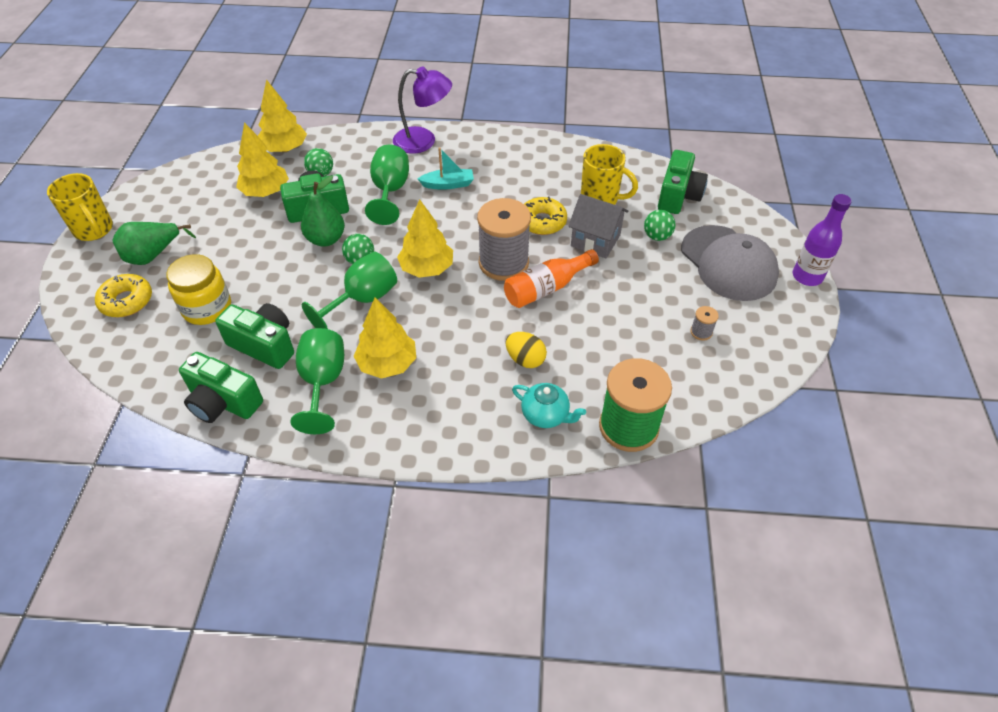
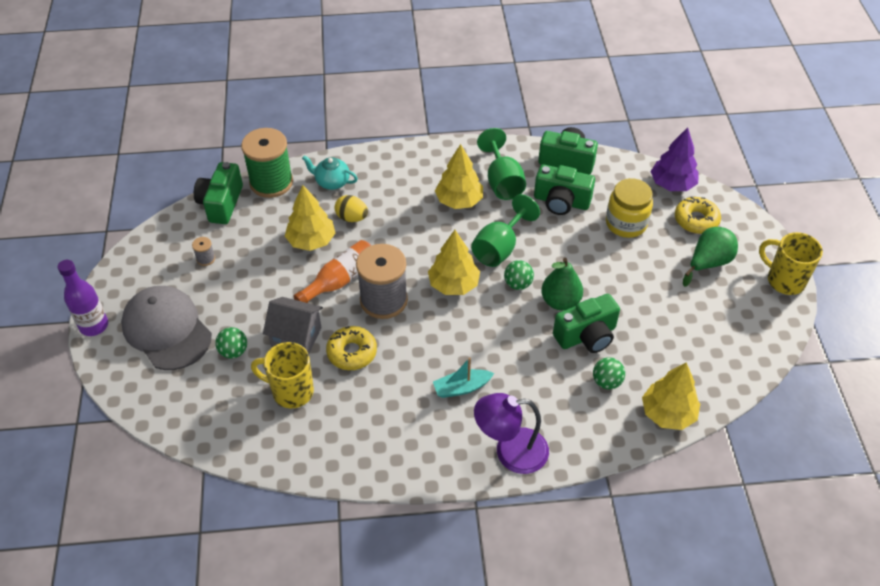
camera: 170 degrees right, 0 degrees up
yellow tree [236,122,289,197] -> yellow tree moved to [285,185,335,251]
green goblet [365,145,409,225] -> none
green camera [658,150,708,214] -> green camera moved to [194,162,243,224]
none -> purple tree [650,127,699,191]

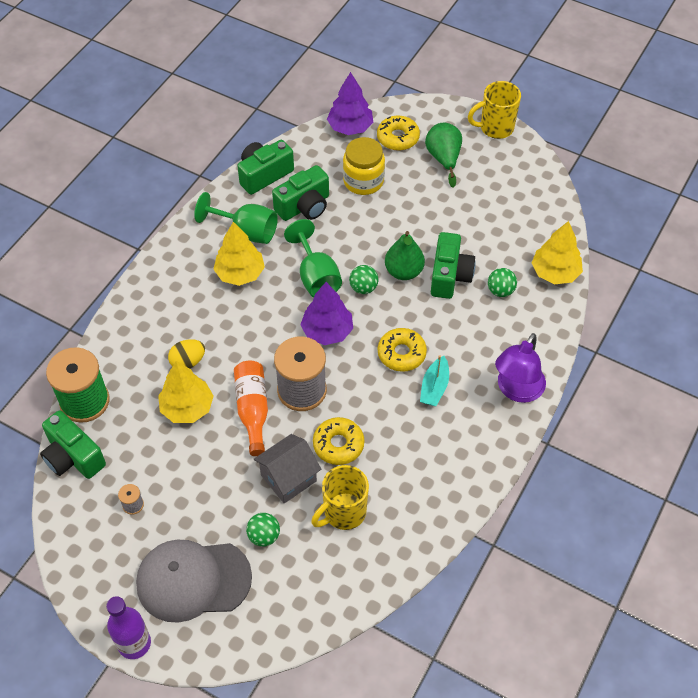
camera: 55 degrees left, 5 degrees up
turquoise teapot [302,155,358,190] -> none
yellow tree [428,230,480,295] -> purple tree [300,282,353,345]
none -> yellow donut [378,328,427,372]

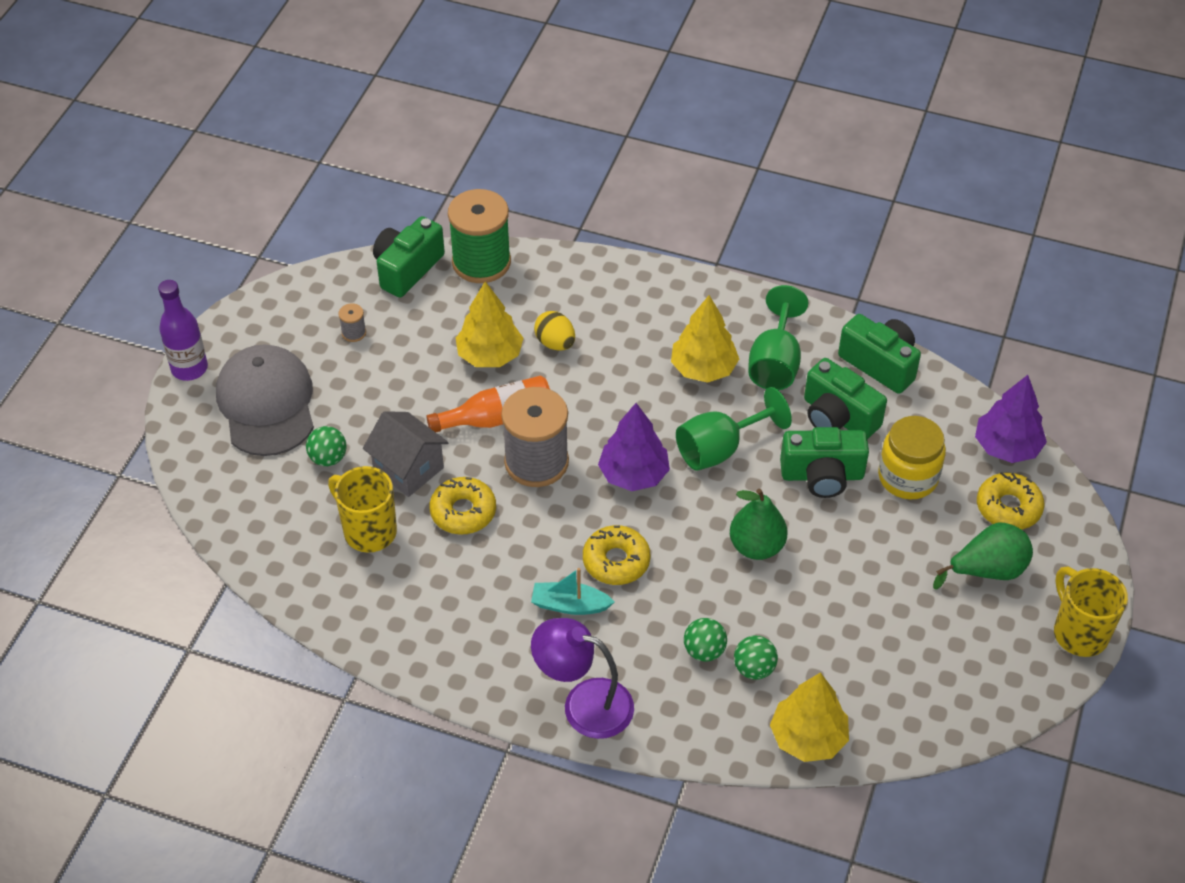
camera: 80 degrees right, 5 degrees down
green ball [349,265,378,294] -> green ball moved to [684,618,727,662]
green camera [431,232,476,299] -> green camera moved to [780,427,869,498]

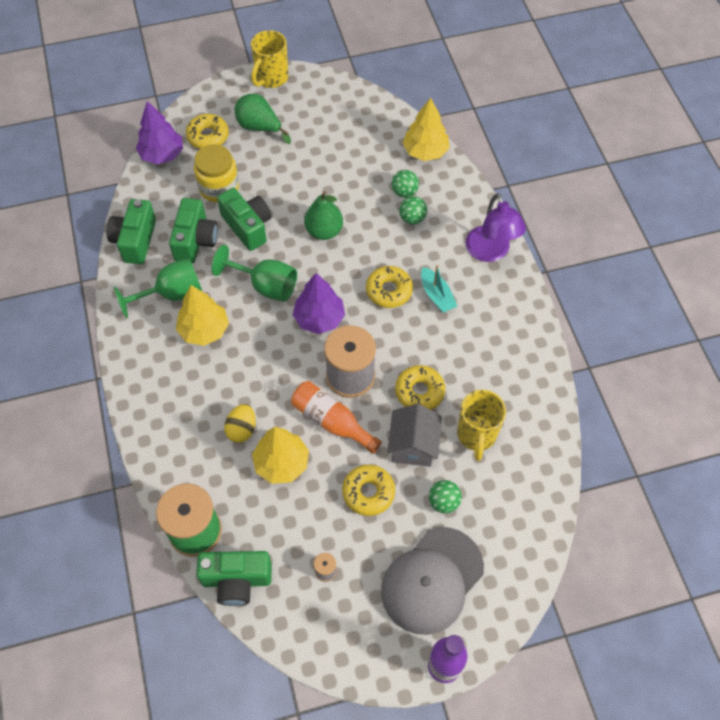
camera: 125 degrees left, 10 degrees up
none -> yellow donut [342,465,395,516]

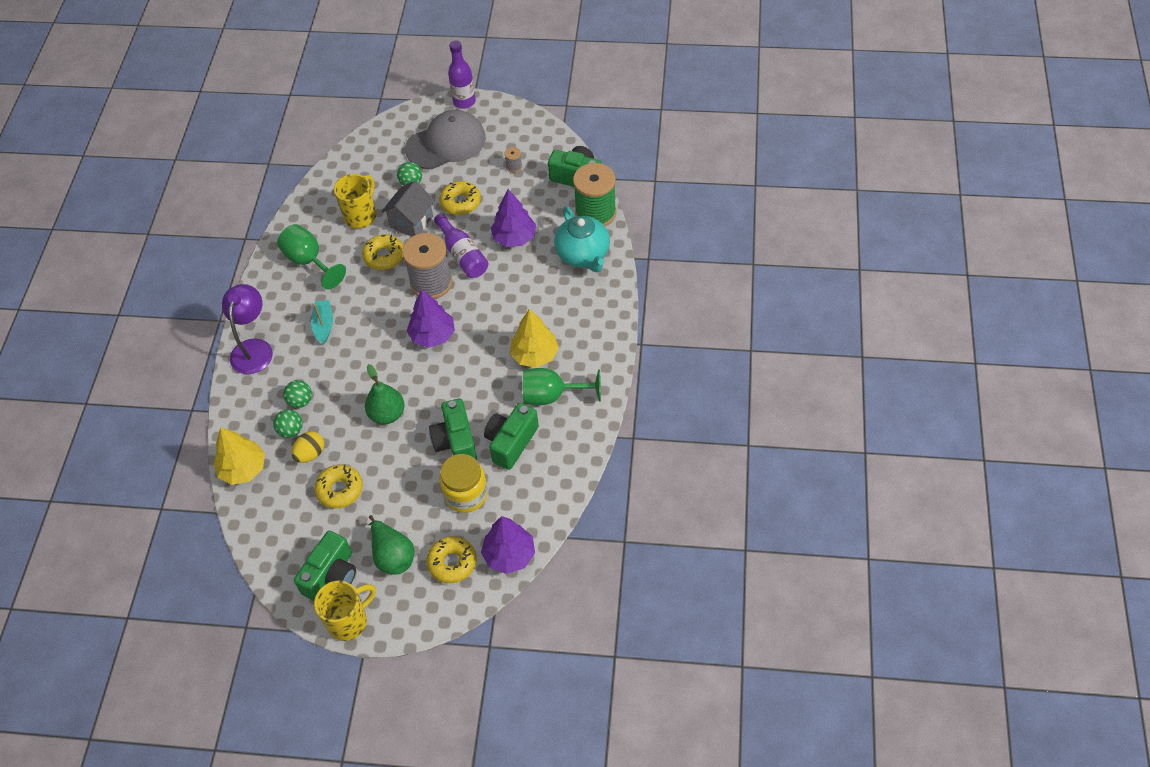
camera: 155 degrees left, 5 degrees down
green camera [106,199,156,264] -> green camera moved to [294,531,356,601]
green goblet [211,245,297,302] -> green goblet moved to [277,224,346,289]
yellow egg [224,404,256,443] -> yellow egg moved to [292,431,324,463]
yellow tree [252,427,309,484] -> purple tree [491,189,536,247]
orange bottle [291,381,382,454] -> purple bottle [434,213,488,278]
yellow donut [366,266,413,308] -> yellow donut moved to [314,464,363,509]
none -> turquoise teapot [554,206,610,272]

